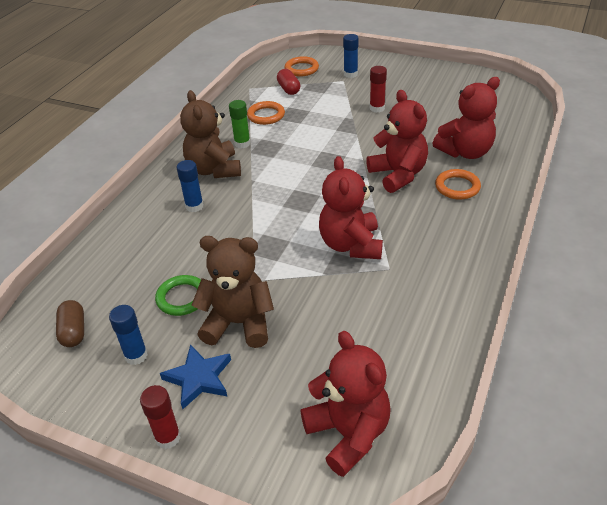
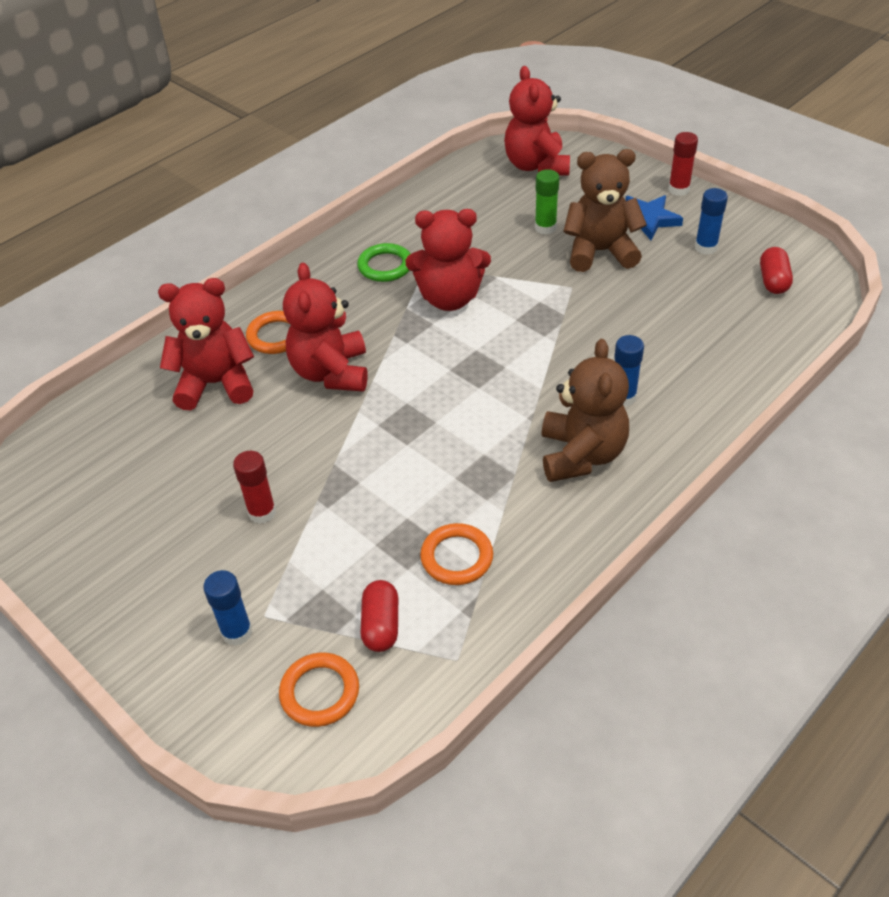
camera: 160 degrees left, 5 degrees up
brown capsule [56,300,84,347] -> red capsule [760,247,793,294]
green ring [155,275,201,316] -> green ring moved to [357,243,410,282]
brown teddy bear [192,236,274,348] -> brown teddy bear turned 150 degrees clockwise [563,149,647,272]
green glue stick [229,100,250,148] -> green glue stick moved to [535,169,559,235]
red teddy bear [319,156,383,259] -> red teddy bear turned 75 degrees clockwise [406,209,491,311]

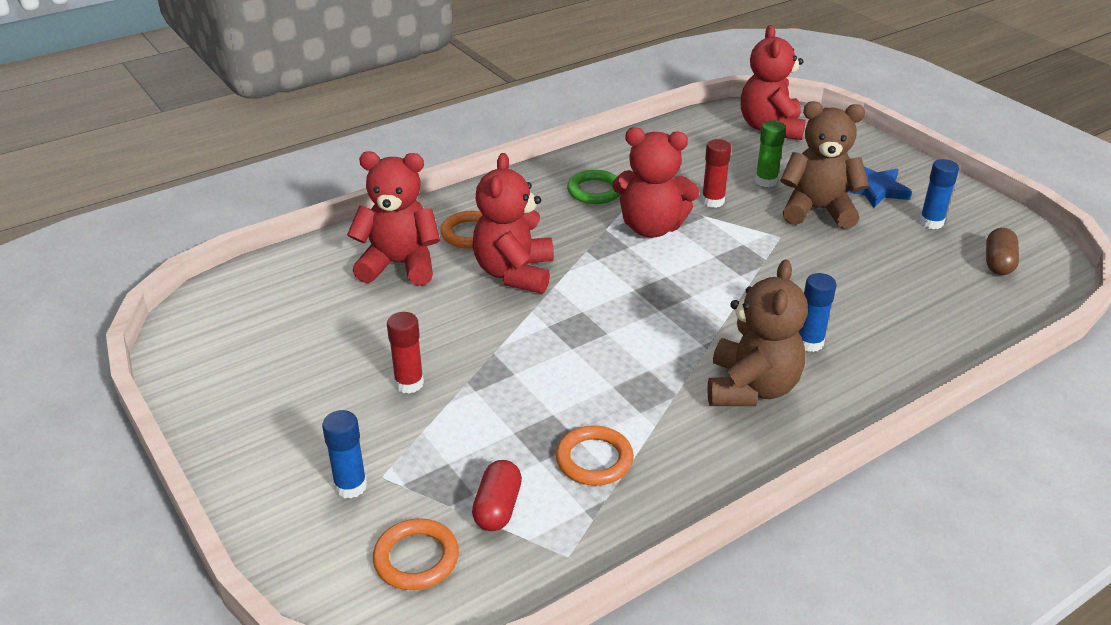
camera: 10 degrees right, 10 degrees down
red glue stick [668,132,698,196] -> red glue stick moved to [702,139,731,208]
red capsule [760,247,793,294] -> brown capsule [986,228,1019,275]

